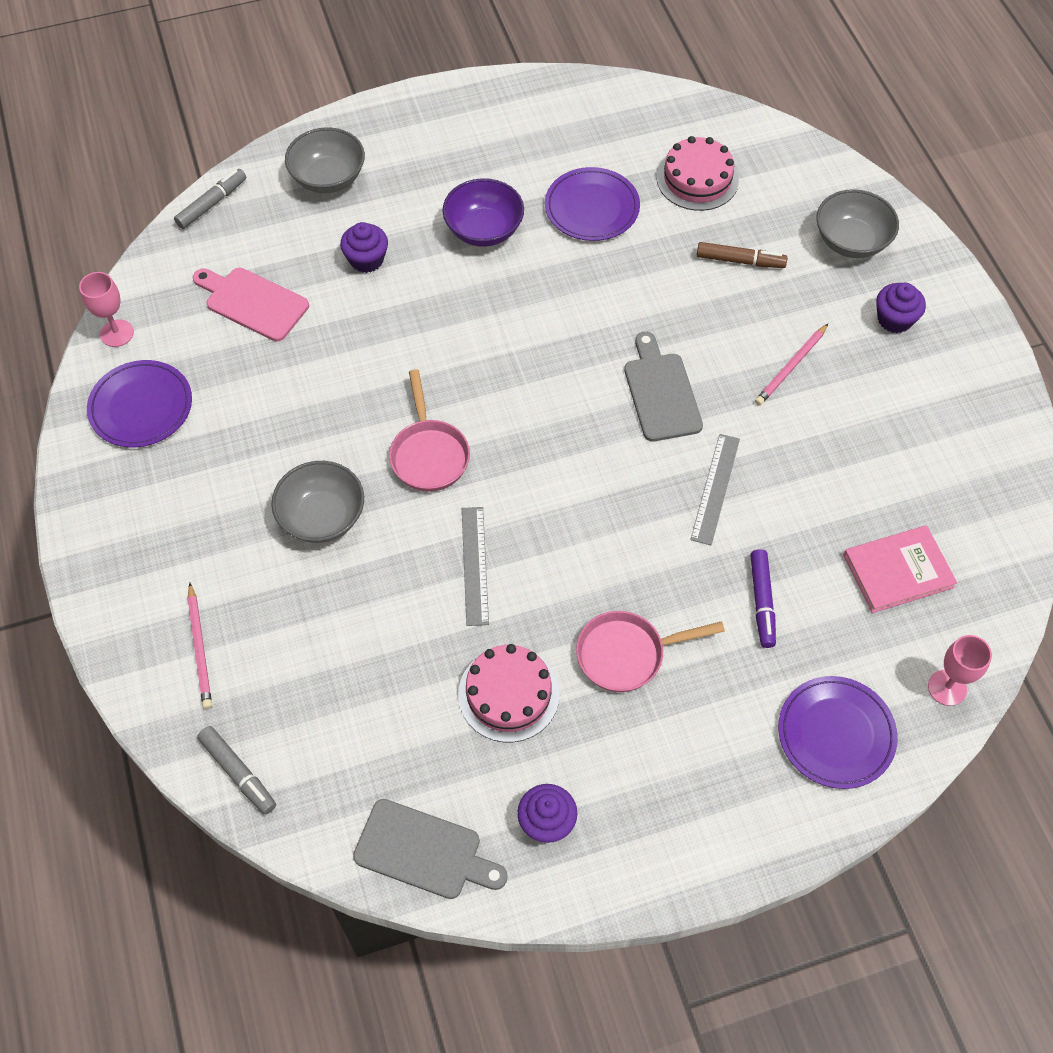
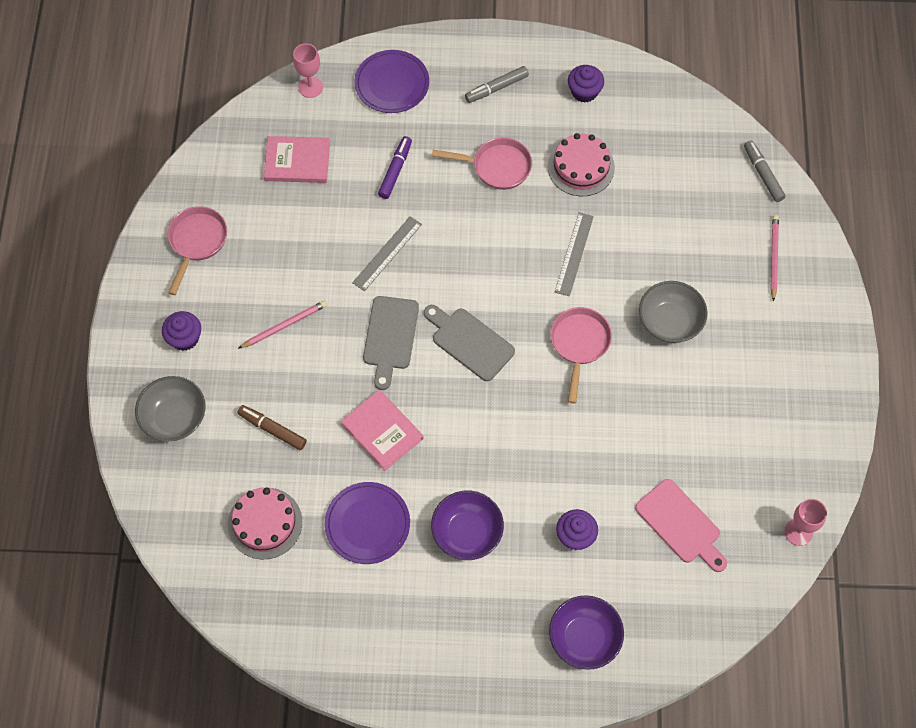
camera: 160 degrees left, 5 degrees up
purple plate [87,360,192,447] -> none
grey marker [174,169,246,229] -> grey marker moved to [465,66,529,103]
grey bowl [285,127,365,193] -> purple bowl [549,595,624,670]
grey cutting board [353,799,508,899] -> grey cutting board moved to [424,305,515,381]
none -> pink pan [168,206,227,295]
none -> pink book [341,390,424,471]

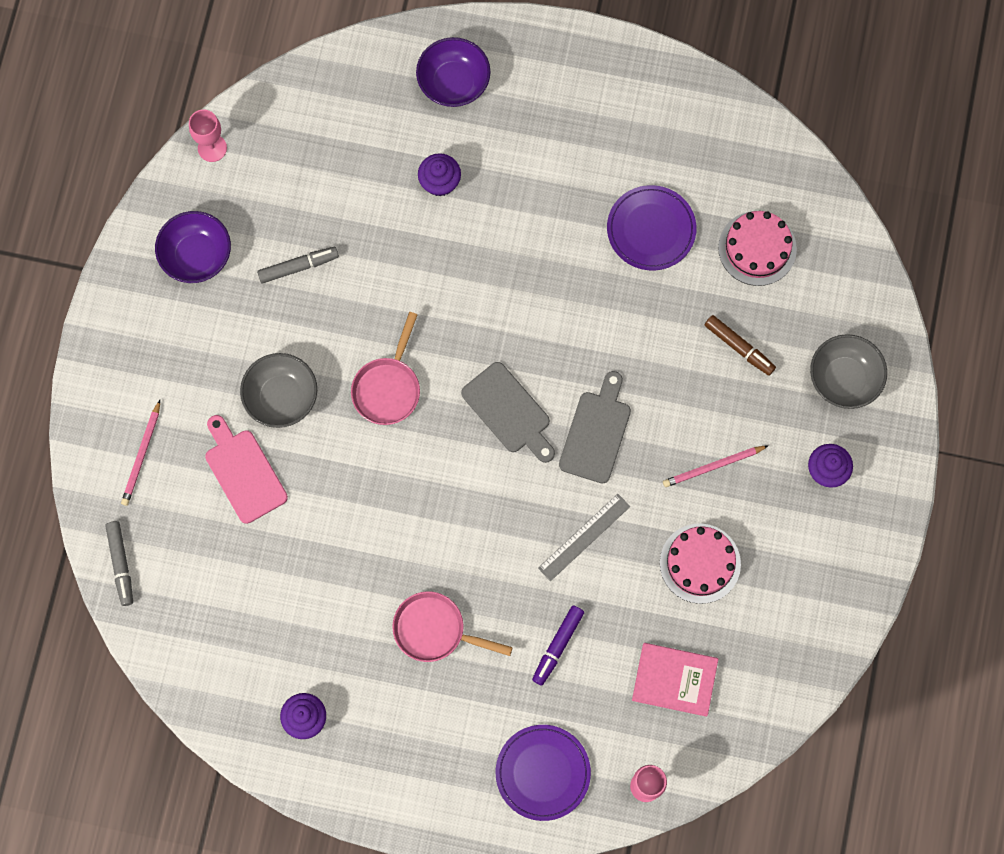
camera: 170 degrees left, 10 degrees up
pink pan [168,206,227,295] -> none
pink book [341,390,424,471] -> none
purple bowl [431,491,504,560] -> purple bowl moved to [155,211,231,283]
grey marker [465,66,529,103] -> grey marker moved to [257,247,339,283]
pink cake [548,133,615,196] -> pink cake moved to [660,523,741,604]
grey ruler [555,212,594,296] -> none
pink cutting board [635,479,727,572] -> pink cutting board moved to [205,415,288,524]

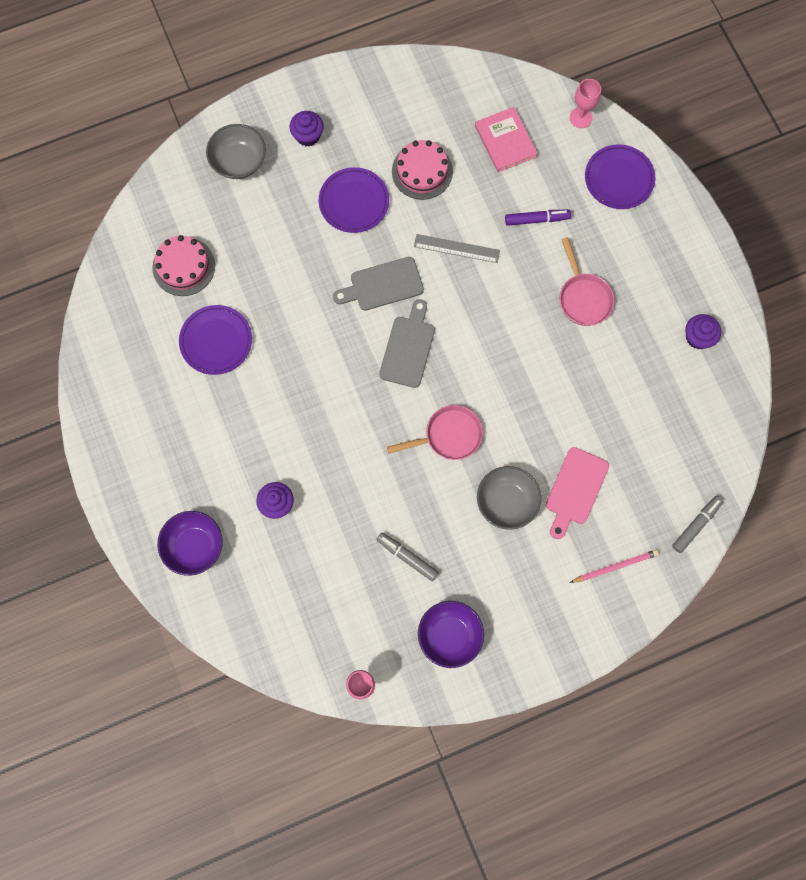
camera: 125 degrees left, 0 degrees up
pink pencil [663,446,768,487] -> purple plate [319,167,389,233]
brown marker [705,315,776,376] -> none

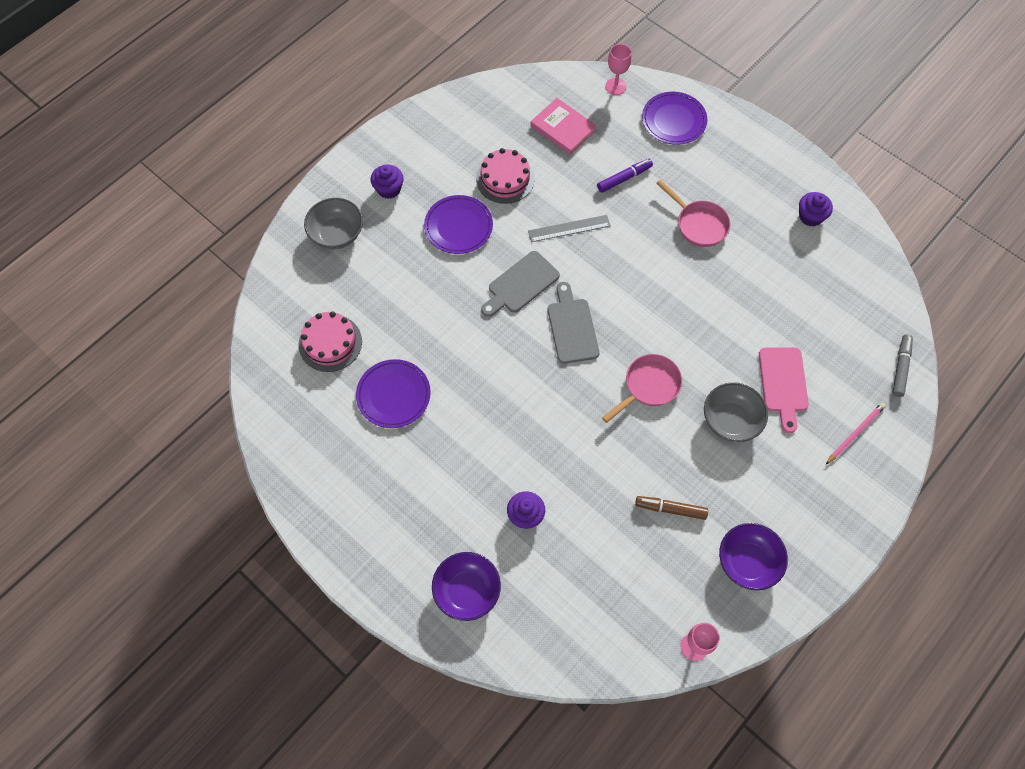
camera: 25 degrees left, 10 degrees down
grey marker [376,532,439,581] -> brown marker [635,496,708,520]

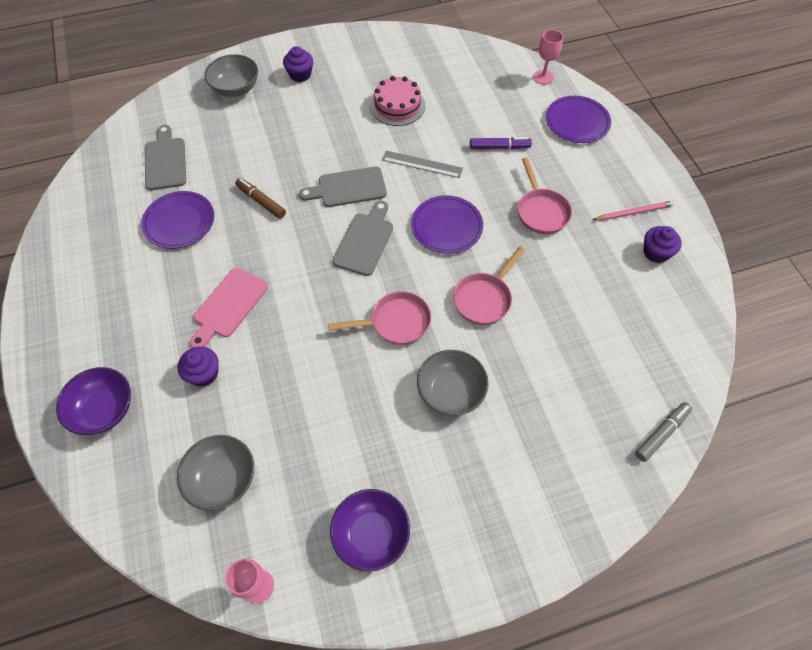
camera: 30 degrees right, 5 degrees down
pink cake [299,312,362,372] -> grey cutting board [145,125,186,190]
purple plate [424,195,493,254] -> purple plate moved to [411,195,483,254]
pink book [530,98,597,155] -> none
brown marker [635,496,708,520] -> brown marker moved to [235,178,286,219]
pink cutting board [759,347,809,433] -> pink cutting board moved to [190,268,268,348]
pink pencil [826,403,886,464] -> pink pencil moved to [592,201,674,221]
none -> grey bowl [177,435,254,511]
none -> pink pan [453,247,525,325]

